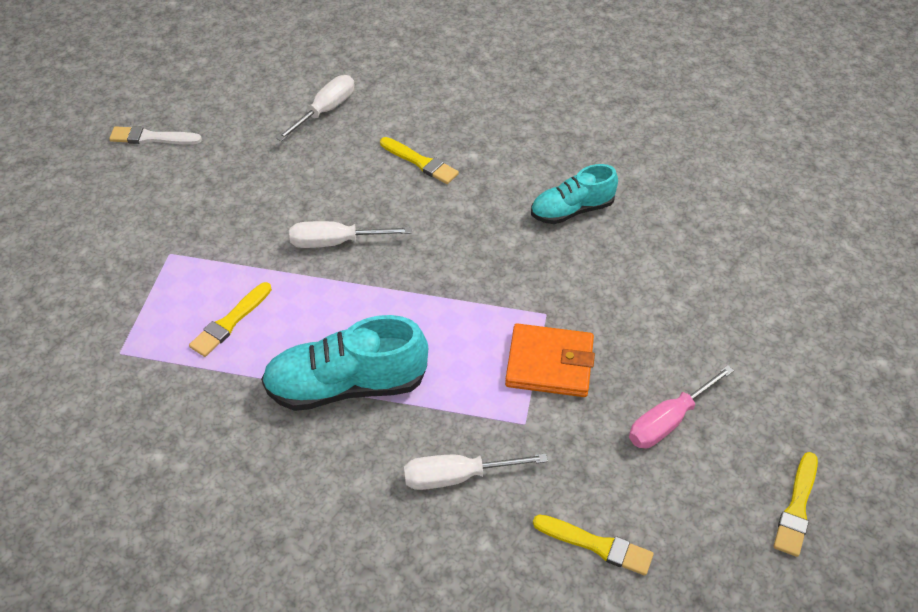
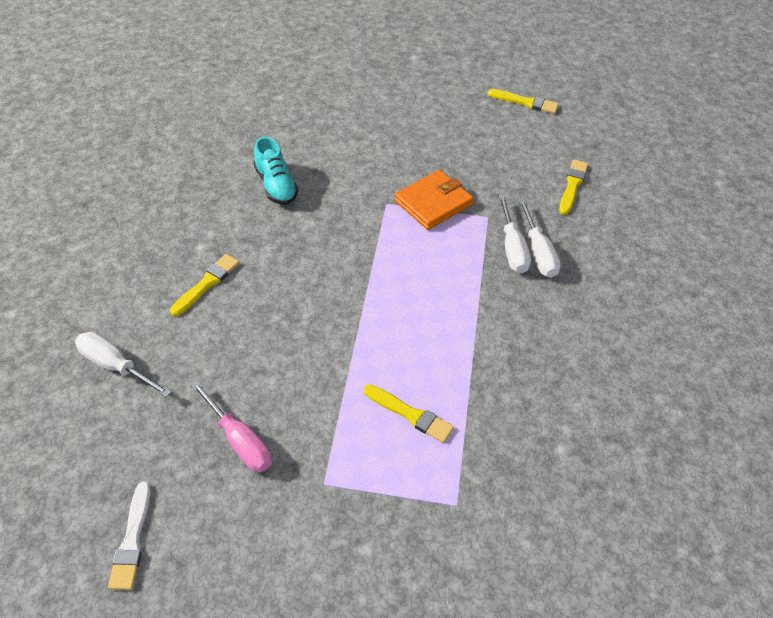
camera: 95 degrees left, 0 degrees up
turquoise shoe [261,315,428,411] -> none
white screwdriver [289,221,412,248] -> white screwdriver moved to [498,194,531,273]
orange wallet [505,323,595,397] -> orange wallet turned 45 degrees clockwise [394,170,474,230]
pink screwdriver [629,365,734,449] -> pink screwdriver moved to [190,381,272,472]

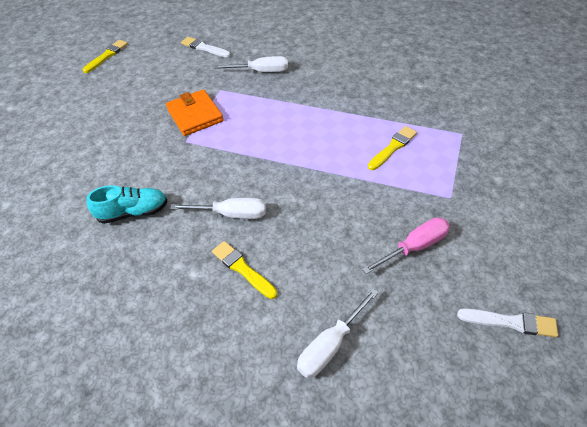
camera: 75 degrees left, 0 degrees up
white screwdriver [498,194,531,273] -> white screwdriver moved to [170,198,266,219]
yellow brush [559,160,588,215] -> white brush [181,37,230,57]

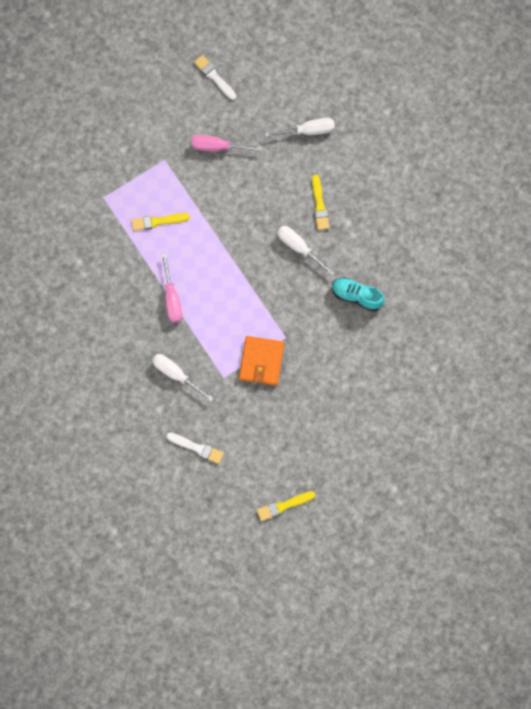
camera: 145 degrees left, 25 degrees up
white brush [181,37,230,57] -> white brush turned 45 degrees counterclockwise [166,432,224,464]
none -> pink screwdriver [161,253,182,323]

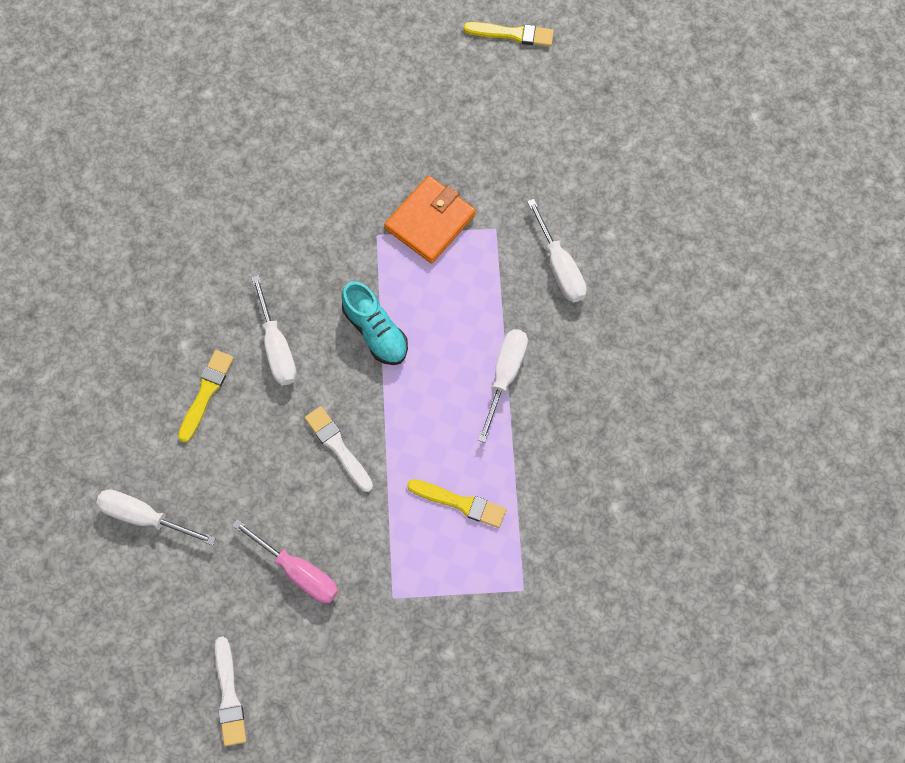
camera: 150 degrees left, 5 degrees down
pink screwdriver [161,253,182,323] -> white screwdriver [478,329,528,443]
white brush [166,432,224,464] -> white brush moved to [305,406,373,492]
turquoise shoe [332,278,385,311] -> turquoise shoe moved to [341,281,408,365]

